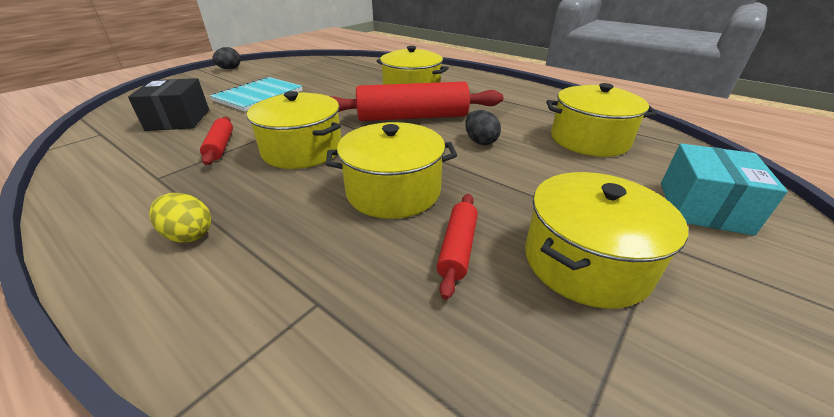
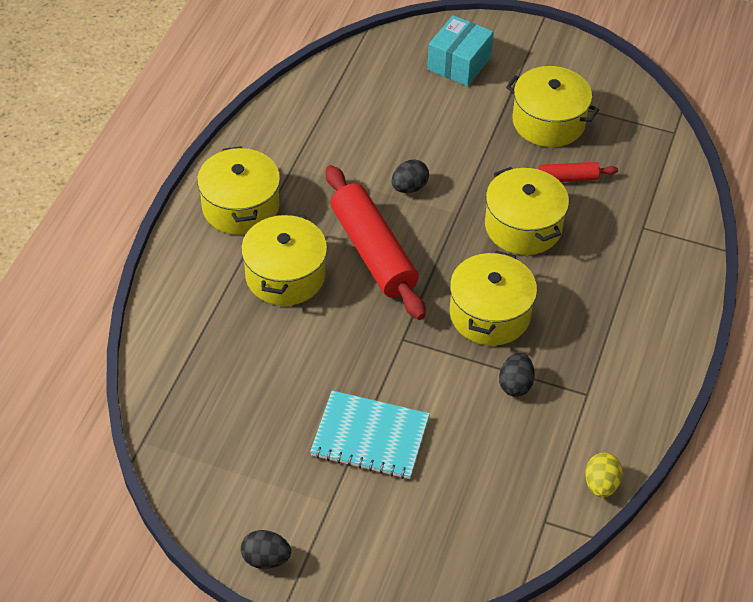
camera: 110 degrees left, 15 degrees up
black box [128,78,209,131] -> none
yellow egg [149,193,211,243] -> yellow egg moved to [585,453,623,498]
red rolling pin [200,116,233,165] -> black egg [499,353,535,397]
yellow pot [546,83,657,157] -> yellow pot moved to [197,146,280,235]
turquoise box [661,143,788,236] -> turquoise box turned 60 degrees counterclockwise [427,15,494,86]

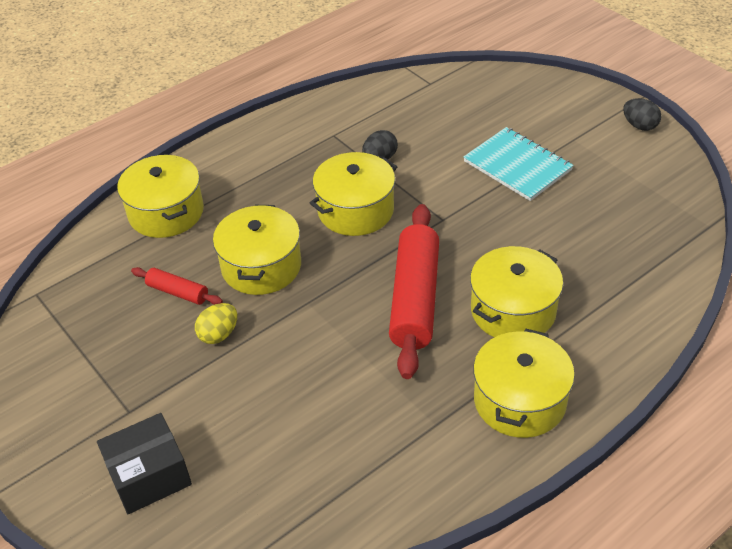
camera: 145 degrees left, 5 degrees down
black egg [392,159,429,193] -> none
turquoise box [427,15,494,86] -> black box [97,413,192,514]
yellow pot [506,66,599,147] -> yellow pot moved to [117,155,204,238]
yellow egg [585,453,623,498] -> yellow egg moved to [195,303,237,344]

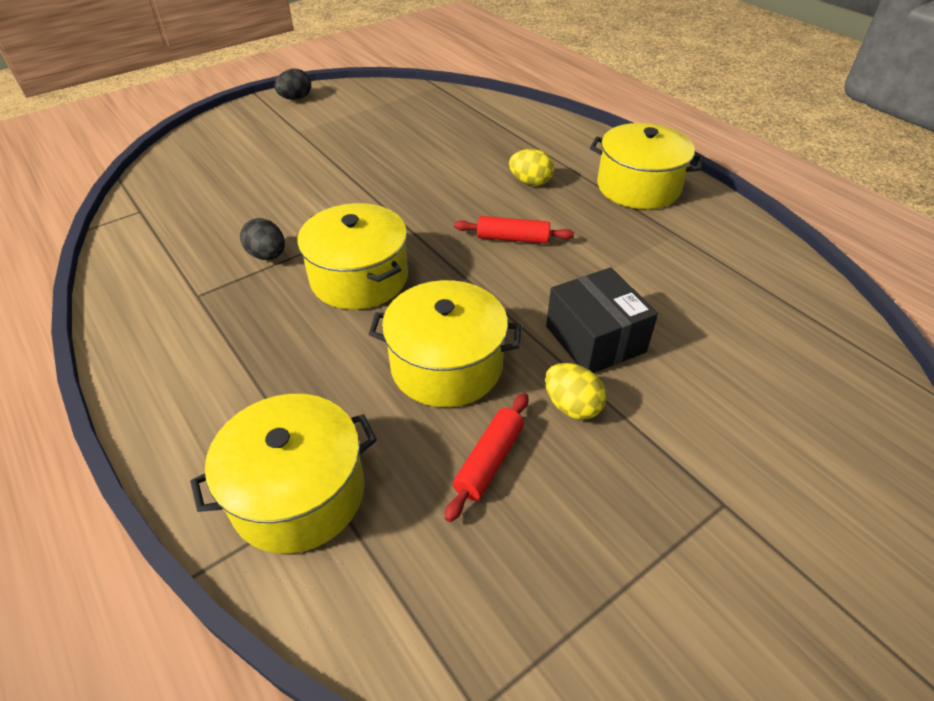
camera: 90 degrees left, 0 degrees up
black box [97,413,192,514] -> black box moved to [546,267,658,373]
red rolling pin [389,204,439,379] -> red rolling pin [454,216,574,244], size x0.48
turquoise notebook [464,127,574,201] -> none
yellow pot [470,246,563,337] -> yellow egg [509,149,554,186]

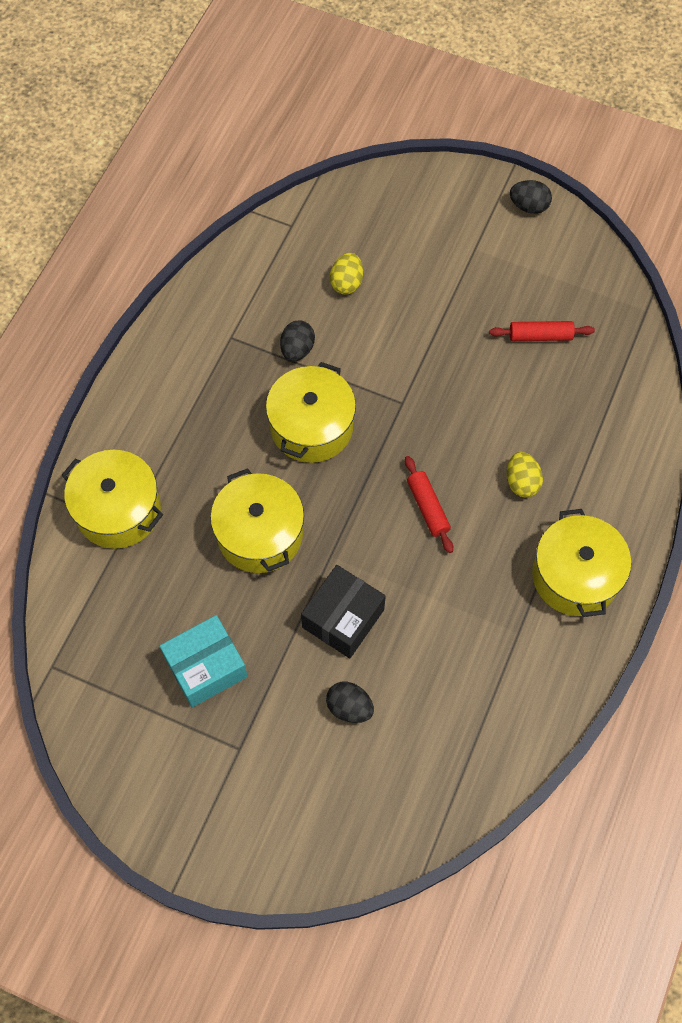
camera: 60 degrees right, 20 degrees up
red rolling pin [445,393,528,522] -> red rolling pin moved to [489,321,595,341]
yellow egg [545,363,606,420] -> yellow egg moved to [330,253,363,295]
none -> turquoise box [160,615,248,708]
none -> black egg [326,682,374,723]

